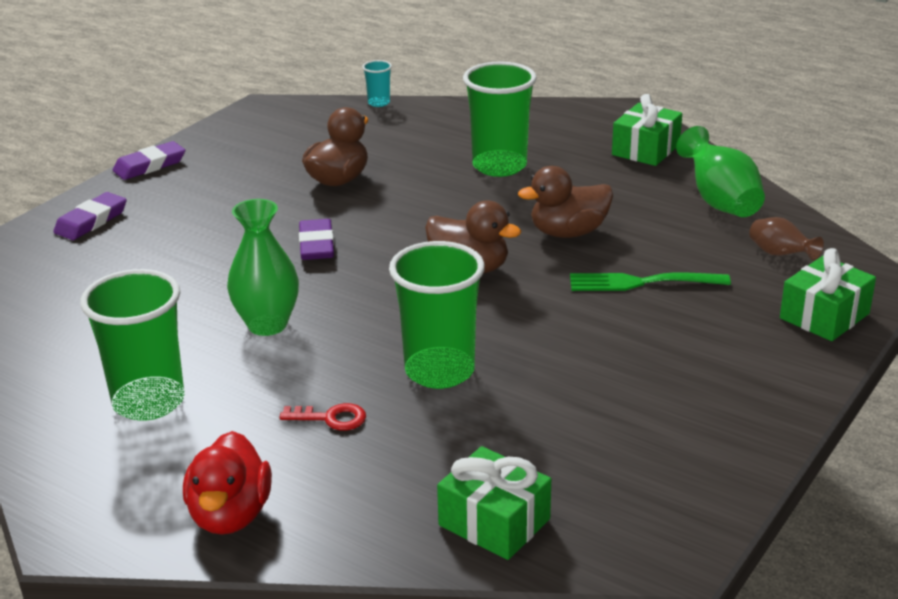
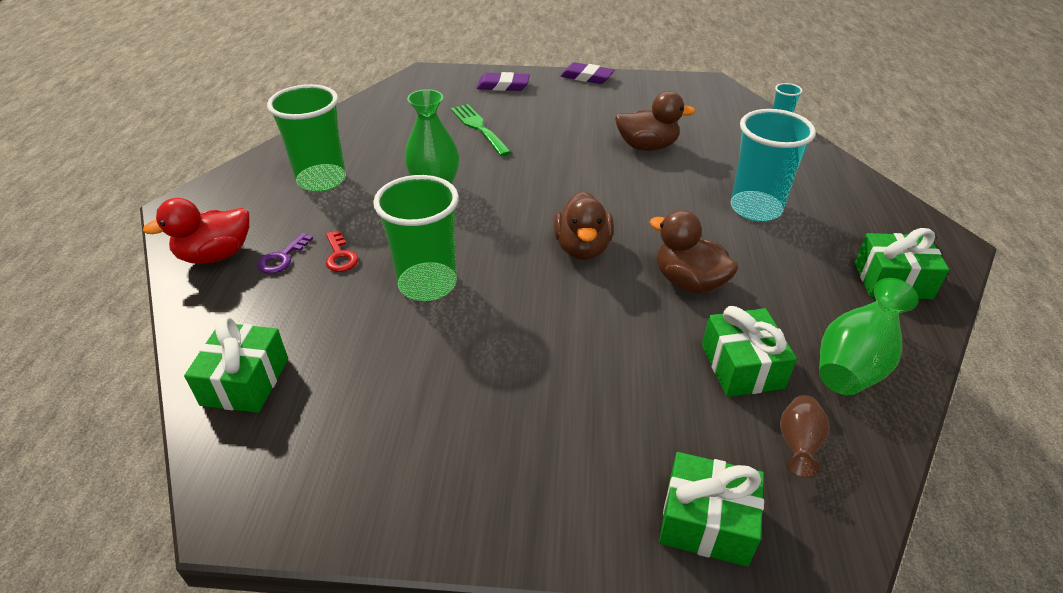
camera: 60 degrees right, 10 degrees up
purple eraser [299,219,334,260] -> none
green cup [463,62,537,177] -> turquoise cup [731,109,816,222]
green fork [570,272,731,291] -> green fork moved to [451,104,512,156]
none -> purple key [258,233,313,274]
none -> green gift [702,306,797,397]

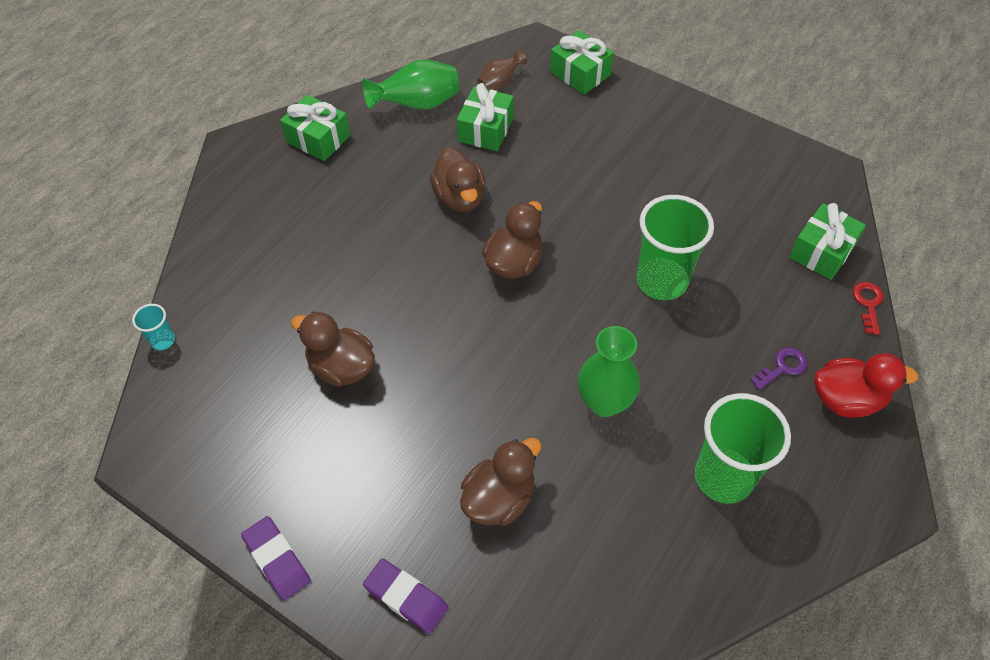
camera: 150 degrees left, 15 degrees up
red key [326,230,359,272] -> red key moved to [853,282,884,335]
green fork [451,104,512,156] -> brown duck [460,438,541,526]
turquoise cup [731,109,816,222] -> none

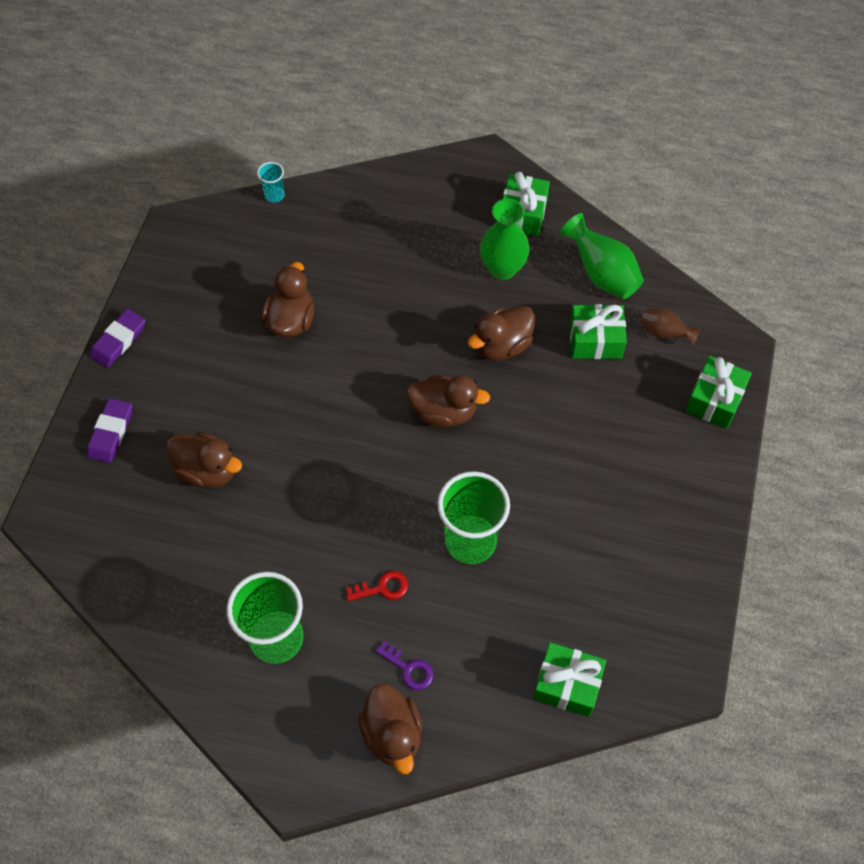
camera: 70 degrees right, 5 degrees up
green vase [578,326,640,417] -> green vase moved to [480,199,530,280]
red duck [814,353,918,418] -> brown duck [358,684,422,774]
red key [853,282,884,335] -> red key moved to [346,571,408,601]

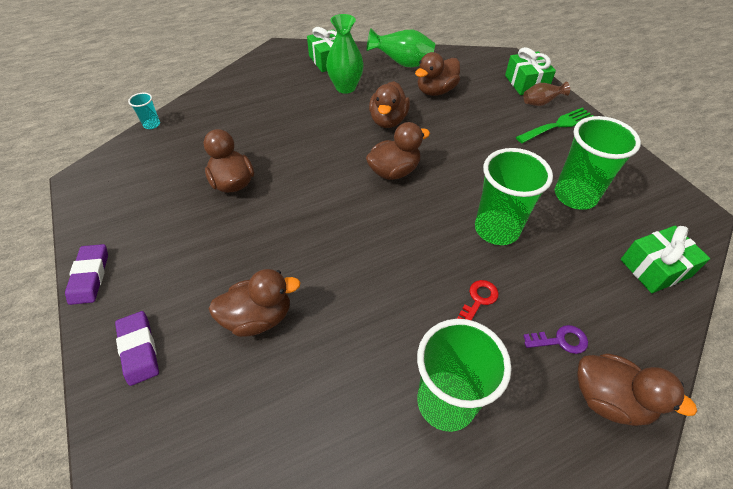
camera: 40 degrees left, 10 degrees down
green gift [570,304,627,359] -> brown duck [415,52,460,96]
brown vase [641,308,700,344] -> brown vase moved to [523,82,570,106]
none -> green fork [516,108,593,143]
none -> green cup [555,116,641,210]

